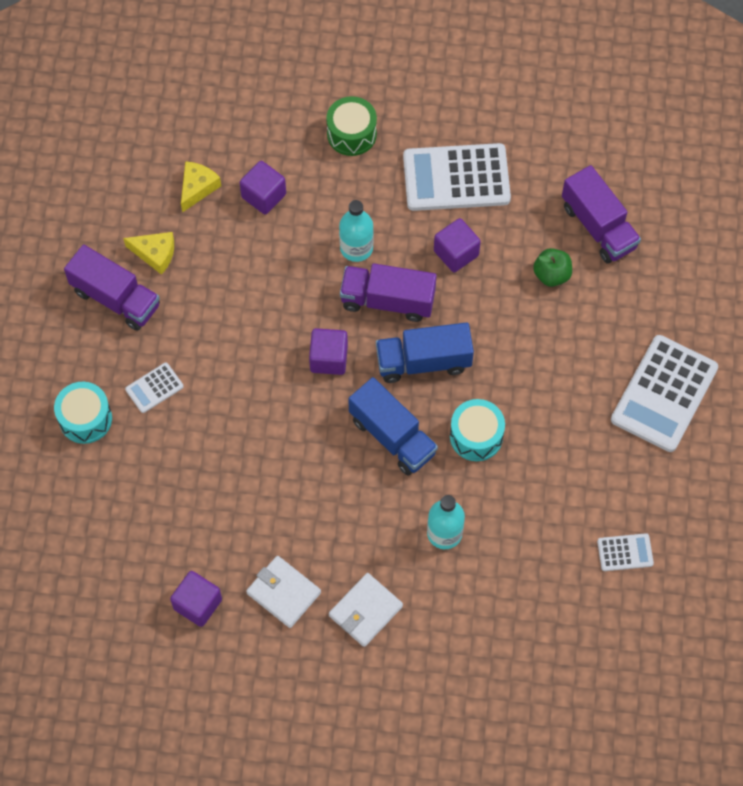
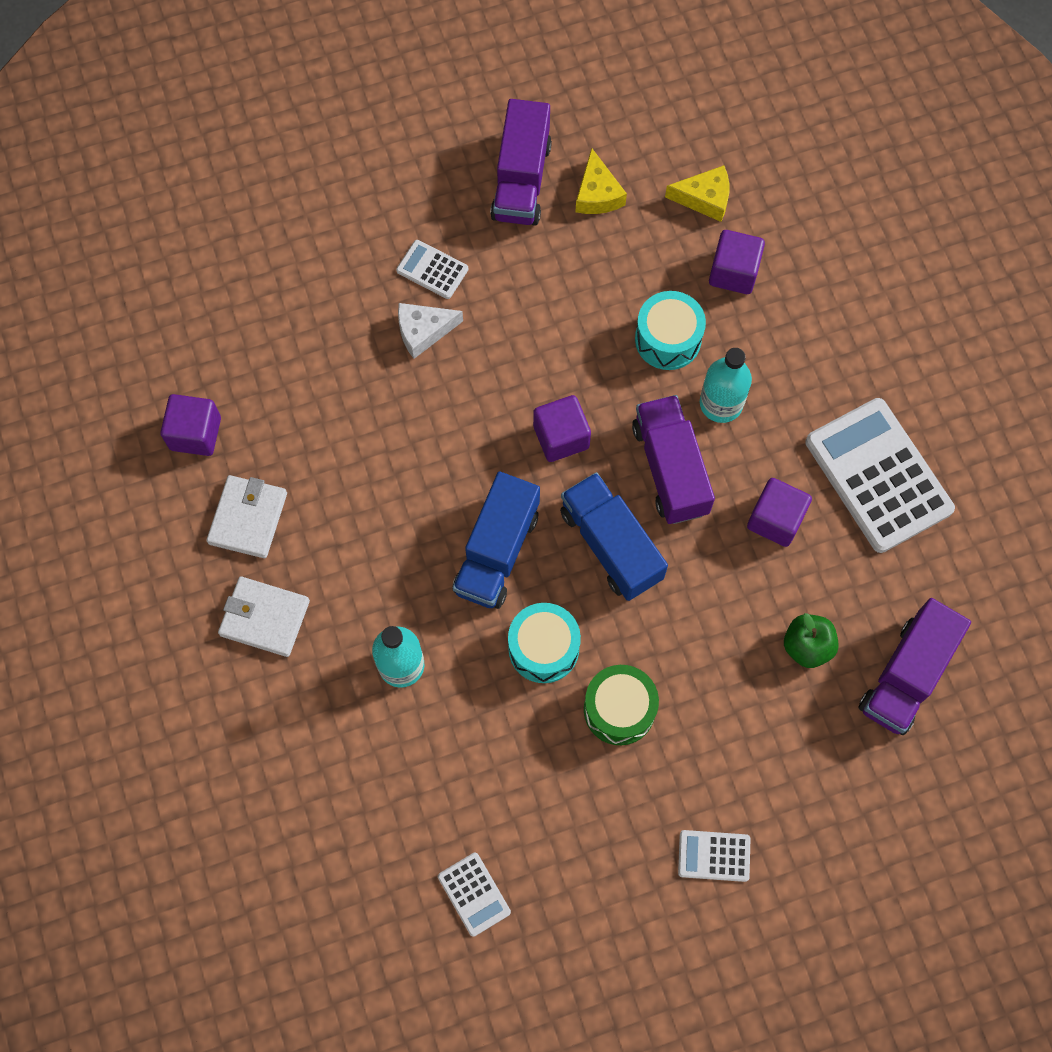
camera: 65 degrees right, 5 degrees up
turquoise drum [54,382,112,444] -> turquoise drum moved to [635,291,706,370]
green drum [326,96,377,156] -> green drum moved to [584,665,659,745]
white calculator [611,335,718,452] -> white calculator [678,830,750,882], size x0.47
none -> white cheese [398,303,463,359]

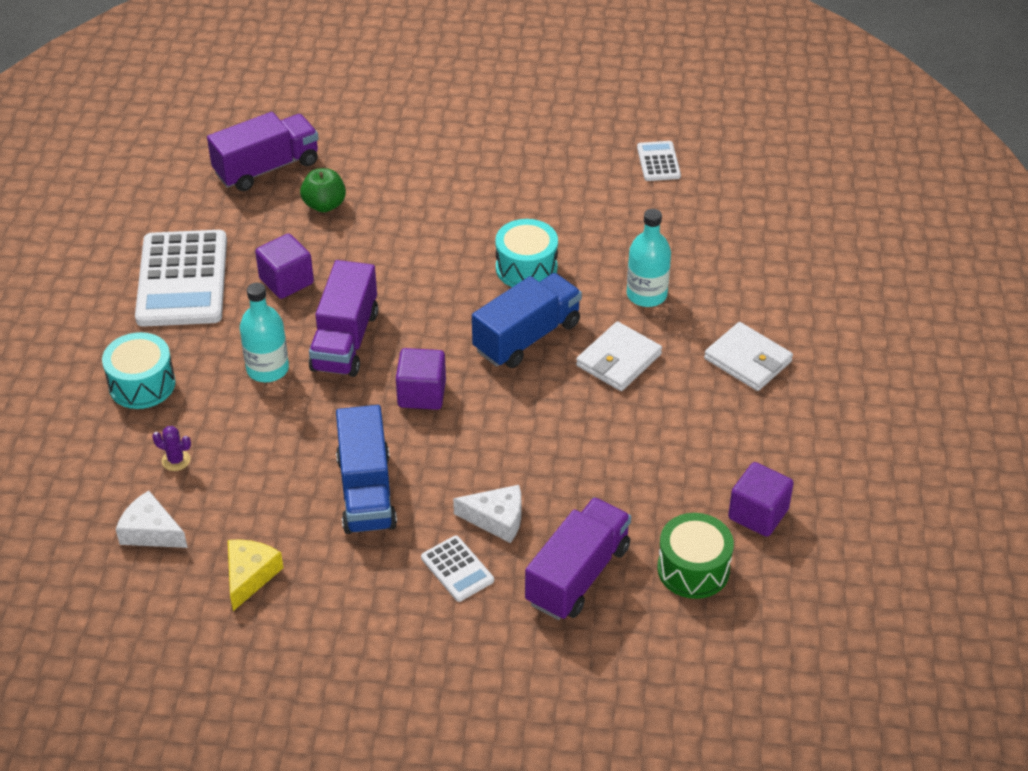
camera: 155 degrees left, 25 degrees down
white wallet [206,475,287,558] -> white wallet moved to [576,321,662,391]
purple truck [490,99,552,226] -> purple truck moved to [525,497,631,620]
blue truck [560,472,668,601] -> blue truck moved to [336,405,397,534]
green drum [584,665,659,745] -> green drum moved to [657,513,734,599]
turquoise drum [635,291,706,370] -> turquoise drum moved to [102,332,175,409]
yellow cheese [665,165,729,222] -> white cheese [116,491,188,548]
white calculator [678,830,750,882] -> none
purple cube [709,230,765,294] -> purple cactus [152,426,191,471]

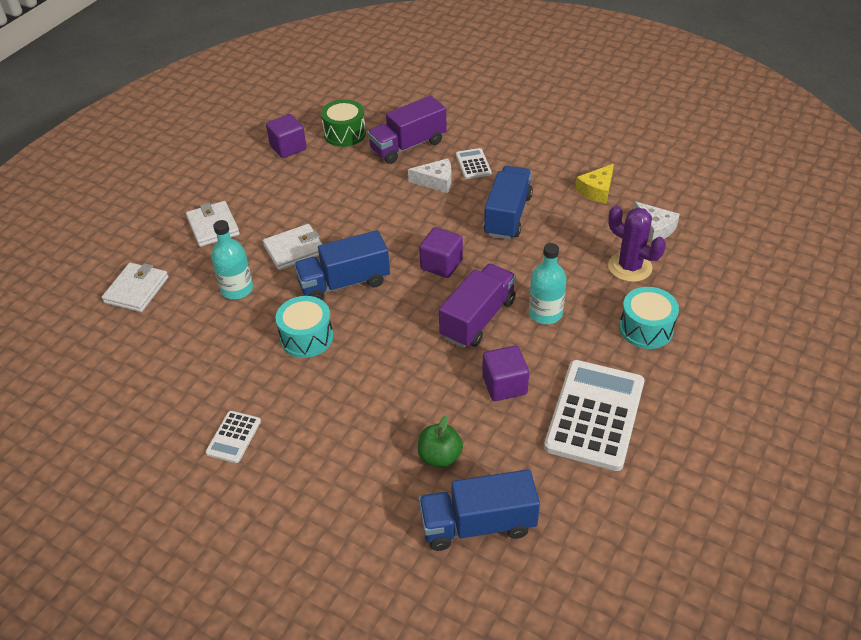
camera: 155 degrees left, 0 degrees up
purple cactus [152,426,191,471] -> purple cactus [608,206,666,282], size x2.09
purple truck [207,112,319,191] -> blue truck [419,469,540,551]
white cheese [453,485,521,543] -> white cheese turned 150 degrees clockwise [408,158,452,193]
white calculator [637,141,681,181] -> white calculator moved to [205,411,261,463]
none -> white wallet [102,263,169,312]

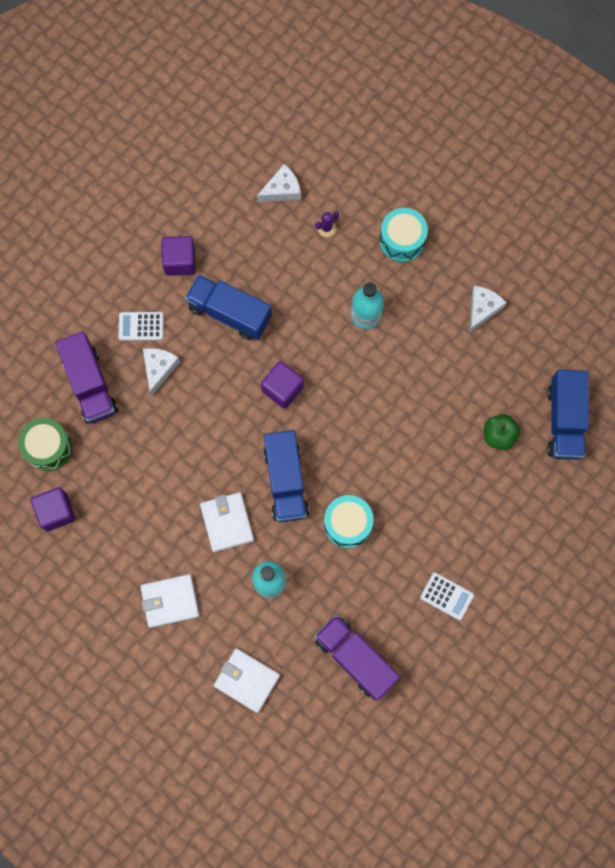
camera: 80 degrees left, 30 degrees up
purple truck [439,264,516,348] -> purple truck moved to [315,615,400,701]
purple cube [482,345,529,401] -> purple cube moved to [161,236,196,276]
white calculator [544,360,644,471] -> white cheese [469,286,507,333]
yellow cheese [575,164,614,204] -> none
purple cactus [608,206,666,282] -> purple cactus [315,211,339,237], size x0.48

